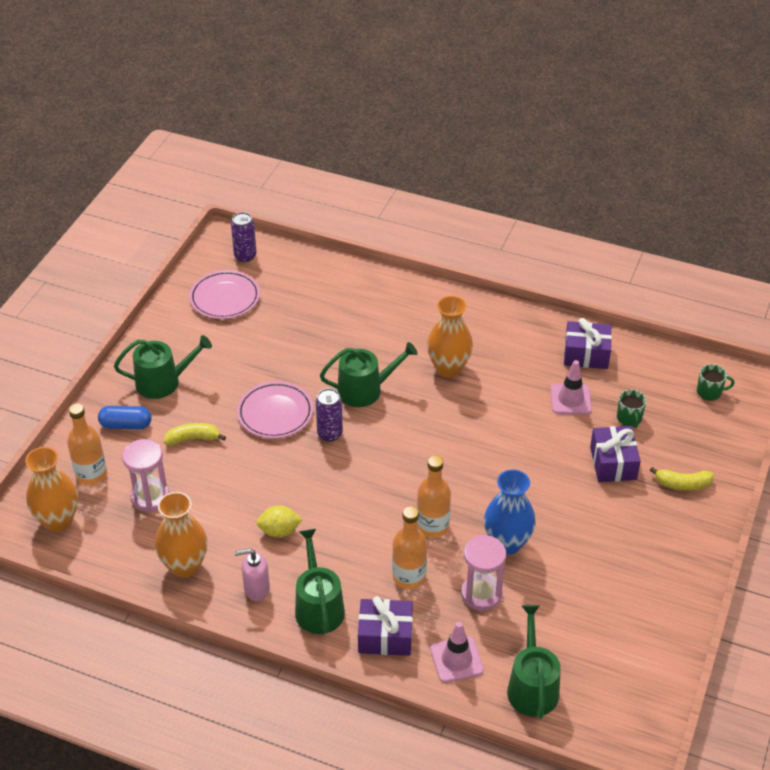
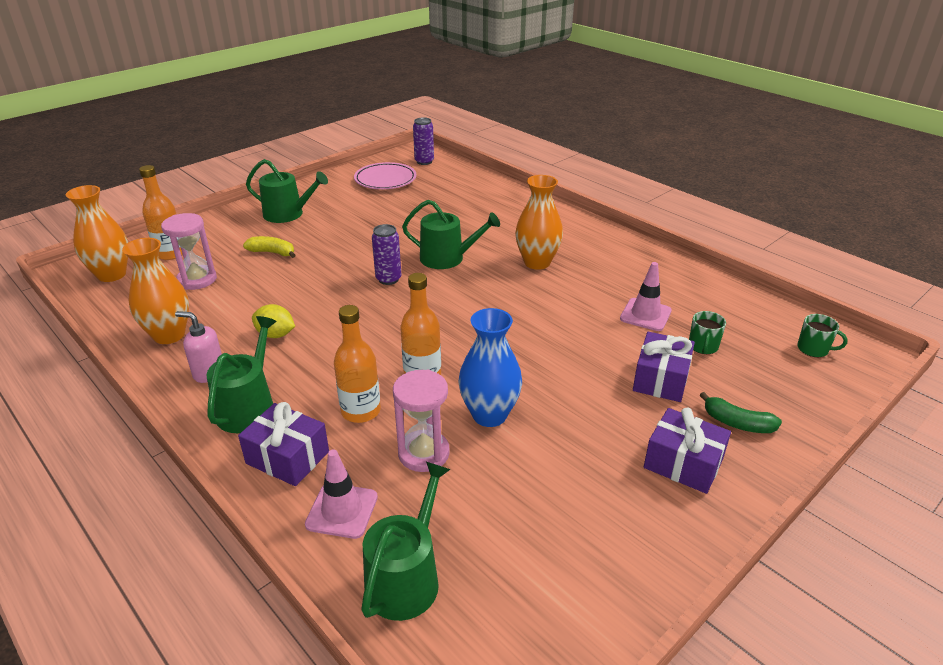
camera: 25 degrees right, 10 degrees down
blue capsule [98,406,151,429] -> none
pink plate [237,381,313,438] -> none
purple gift [564,318,612,369] -> purple gift moved to [644,408,731,494]
yellow banana [650,467,714,490] -> green banana [700,392,782,433]

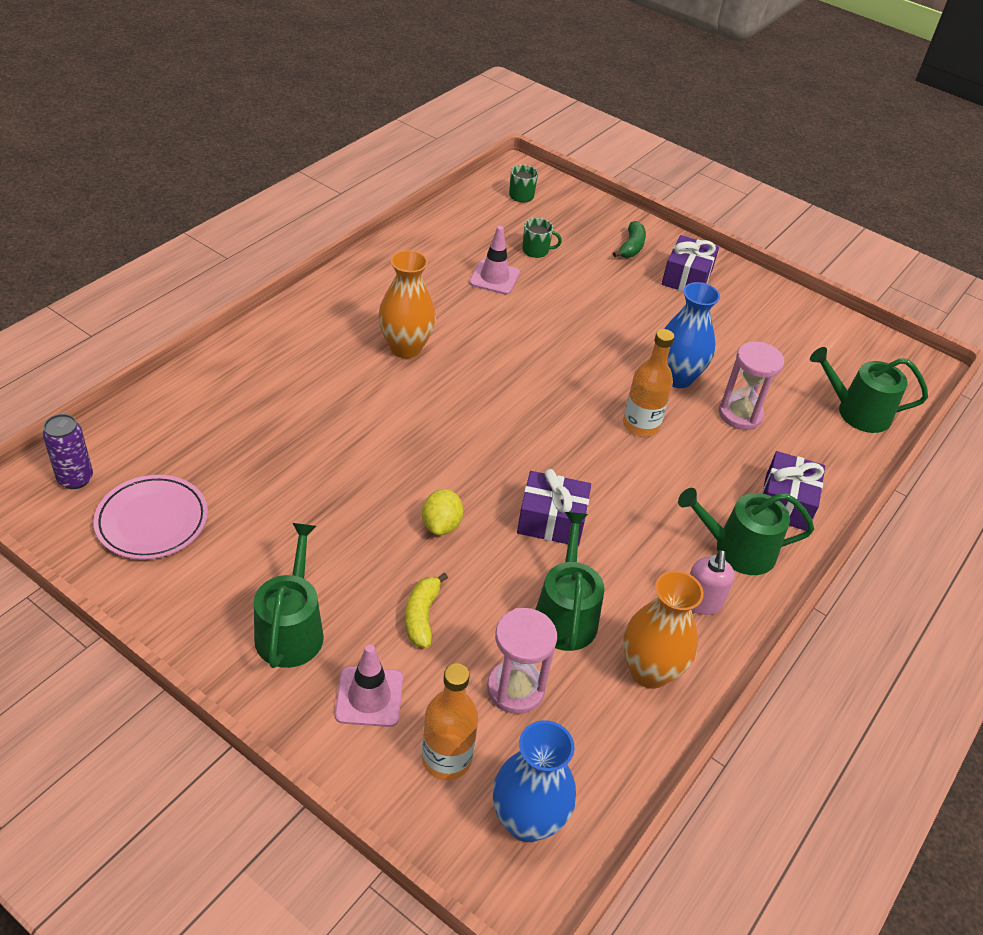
camera: 105 degrees left, 10 degrees up
orange vase [66,185,128,282] -> blue vase [493,720,576,842]
yellow lemon [252,304,295,338] -> yellow lemon moved to [422,489,463,535]
pink traffic cone [305,449,378,539] -> pink traffic cone moved to [335,644,403,727]
orange bottle [334,305,381,423] -> none
purple can [372,224,401,285] -> none
green watering can [402,200,500,269] -> green watering can moved to [536,512,605,651]
purple gift [633,332,695,402] -> purple gift moved to [517,469,591,546]

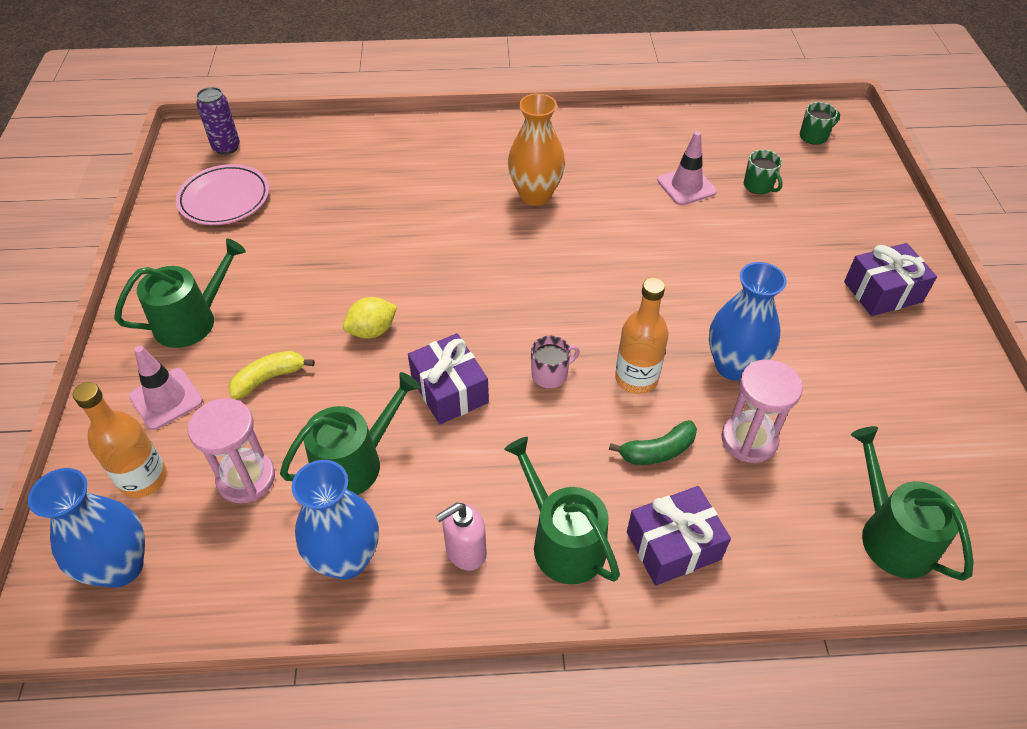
camera: 55 degrees right, 5 degrees up
green banana [613,221,646,258] -> green banana moved to [609,420,697,465]
orange vase [623,571,704,689] -> blue vase [292,460,379,579]
none -> pink mug [531,336,580,388]

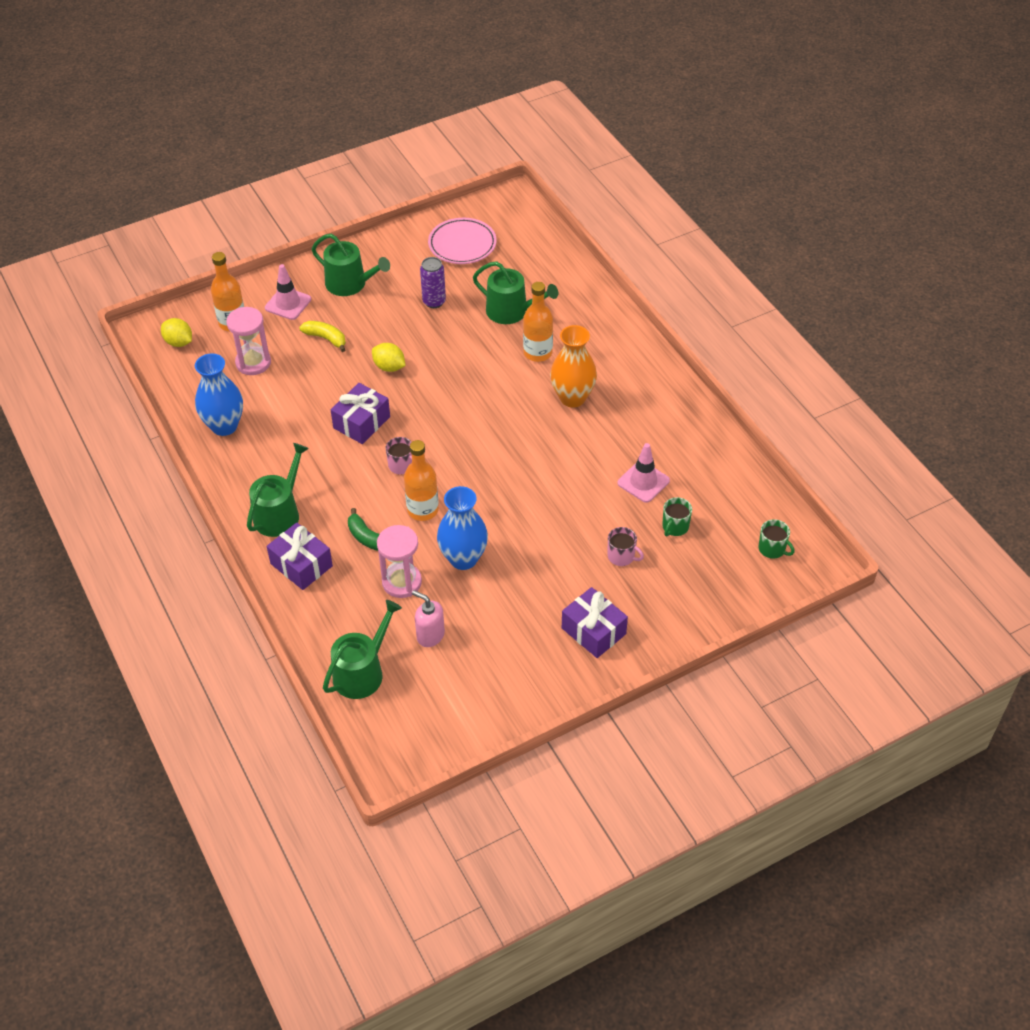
camera: 65 degrees right, 0 degrees up
blue vase [28,468,145,588] -> yellow lemon [161,318,192,347]
purple can [196,87,240,155] -> purple can moved to [420,257,446,308]
green watering can [280,372,420,495] -> green watering can moved to [473,261,558,324]
pink soap dispenser [436,502,487,571] -> pink soap dispenser moved to [412,590,445,647]
none -> orange bottle [523,282,553,362]
none -> pink mug [608,527,644,566]

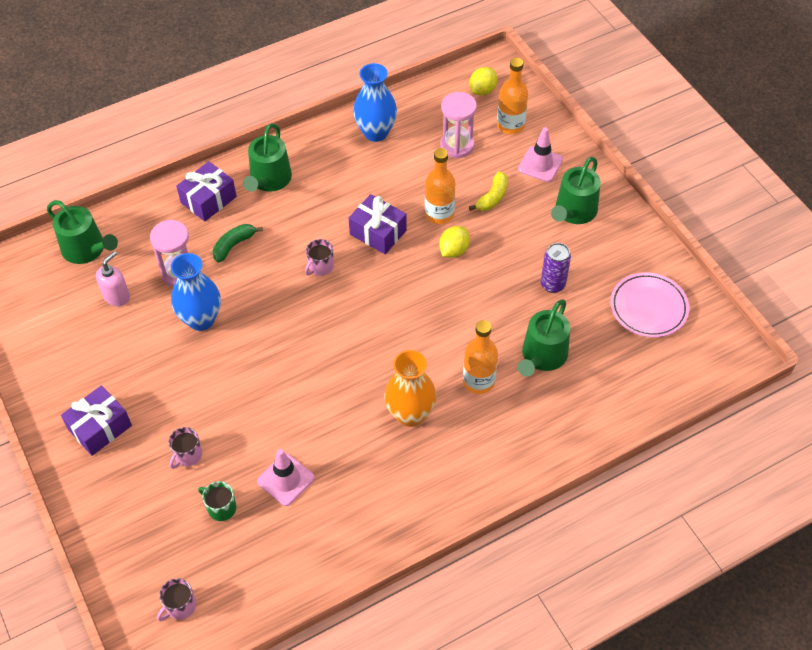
camera: 90 degrees right, 5 degrees up
green watering can [247,443,309,537] -> green watering can turned 75 degrees clockwise [243,123,292,192]
orange bottle [404,440,439,521] -> orange bottle moved to [425,148,455,224]
green mug [759,519,795,559] -> pink mug [157,578,196,621]

